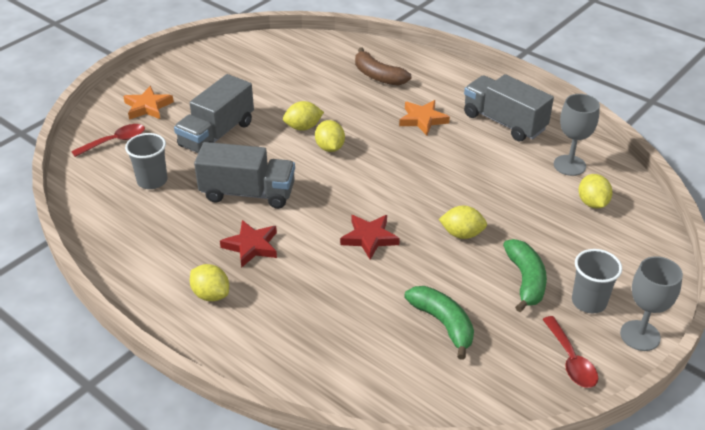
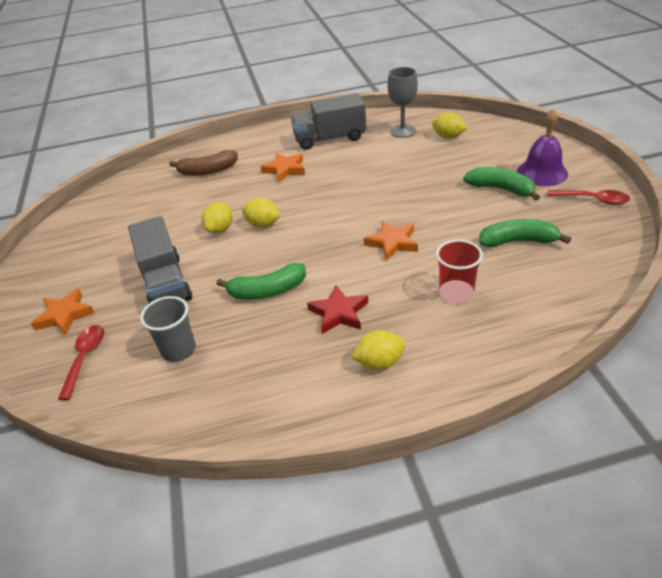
camera: 50 degrees left, 0 degrees up
grey truck [194,142,295,209] -> green banana [217,263,306,300]
red star [340,215,400,260] -> orange star [364,221,418,261]
yellow lemon [439,206,487,239] -> none
grey cup [572,249,622,314] -> purple bell [517,109,568,186]
grey goblet [620,256,683,351] -> none
none -> red cup [436,239,483,303]

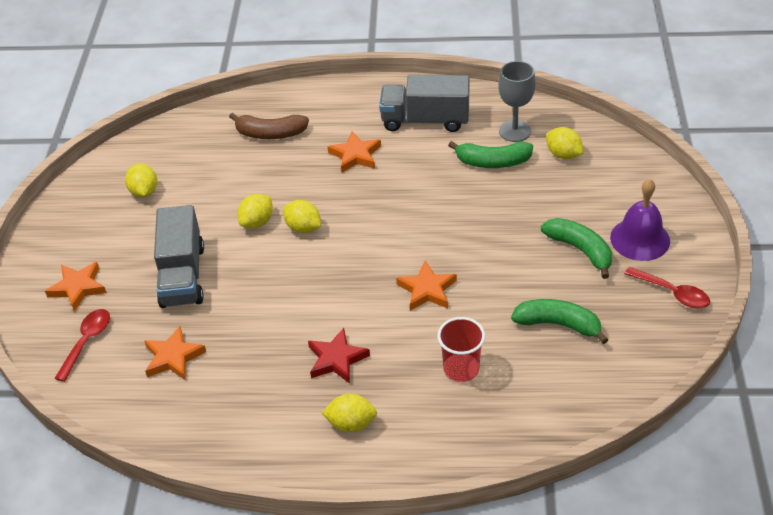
camera: 15 degrees right, 5 degrees up
grey cup [140,296,196,362] -> orange star [144,326,206,380]
green banana [217,263,306,300] -> green banana moved to [448,141,533,168]
none -> yellow lemon [125,163,157,197]

